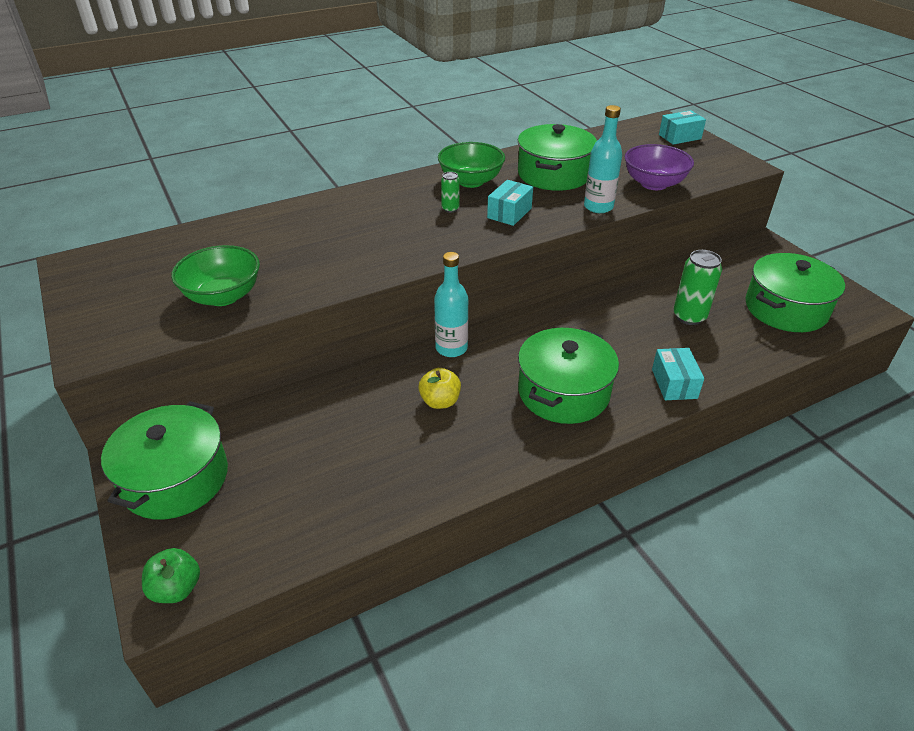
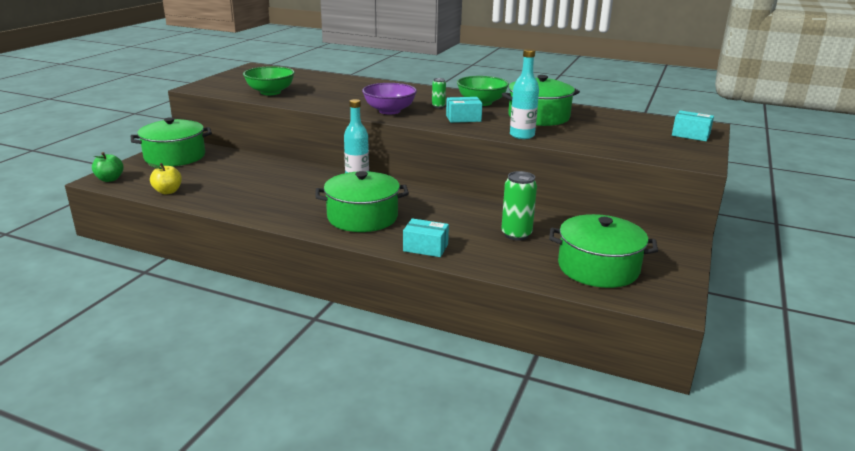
camera: 50 degrees right, 15 degrees down
yellow apple [418,368,461,409] -> yellow apple moved to [148,163,182,194]
purple bowl [624,144,694,190] -> purple bowl moved to [362,83,417,114]
turquoise box [652,348,704,400] -> turquoise box turned 60 degrees clockwise [403,218,449,257]

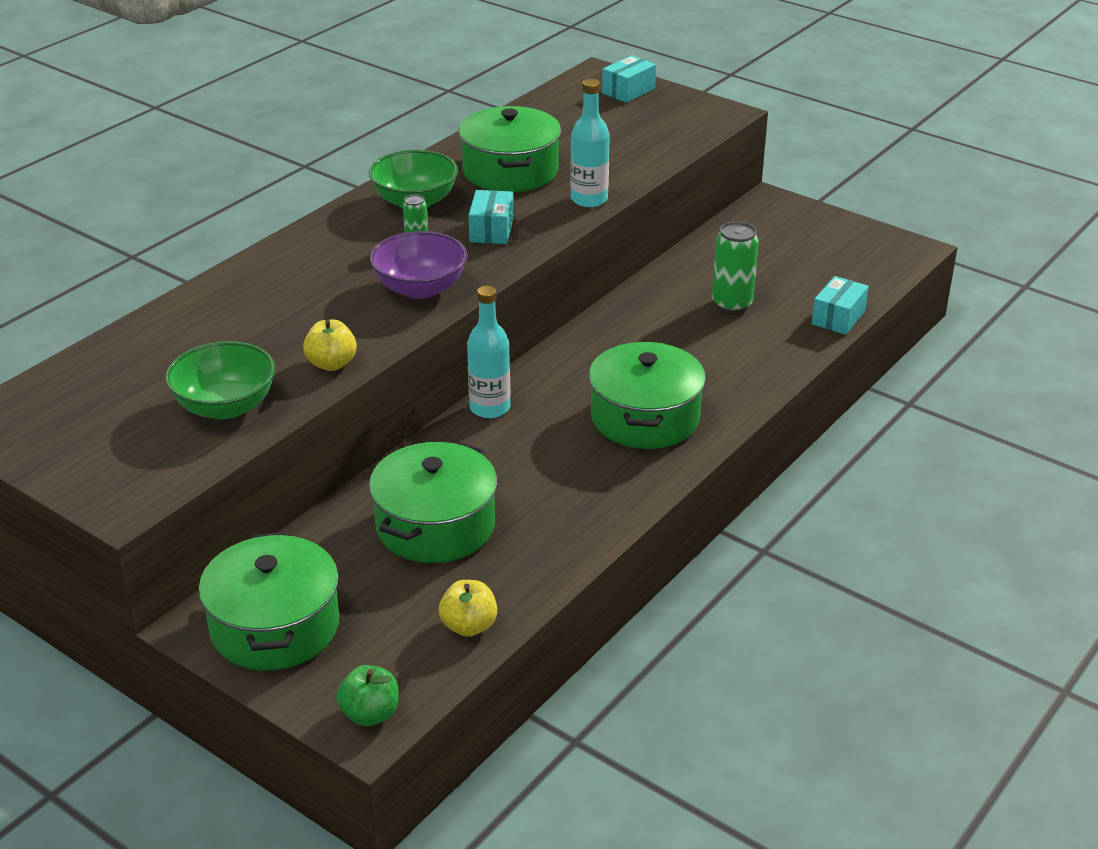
camera: 75 degrees left, 10 degrees up
turquoise box [403,218,449,257] -> turquoise box moved to [812,276,869,335]
green pot [549,214,658,288] -> green pot moved to [369,441,497,563]
none -> yellow apple [303,320,357,371]

